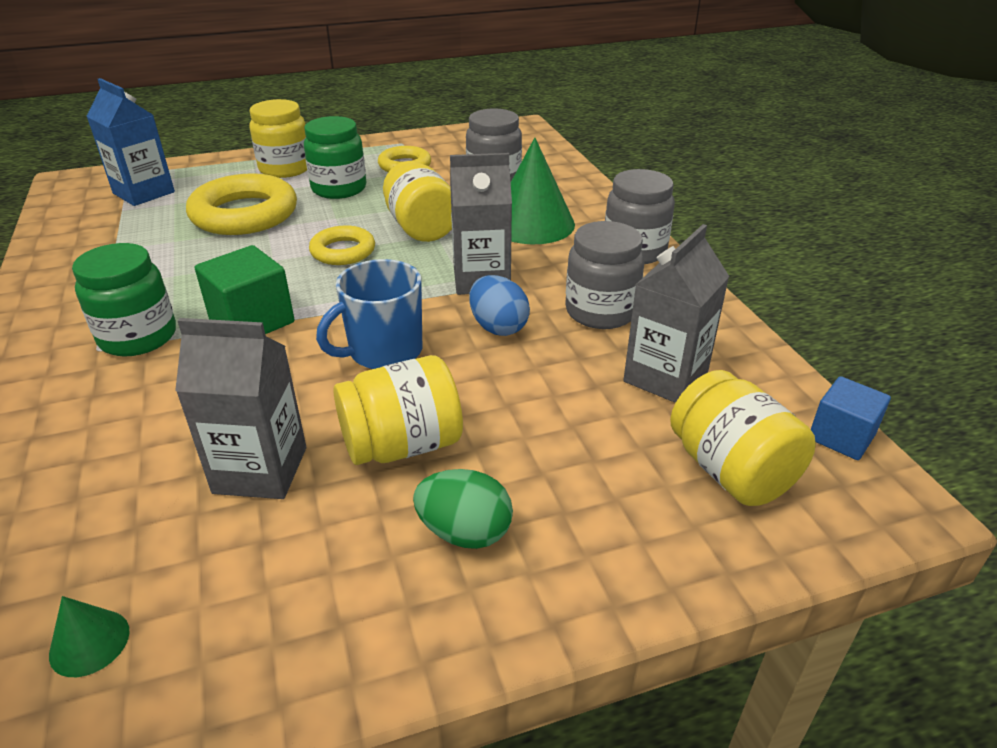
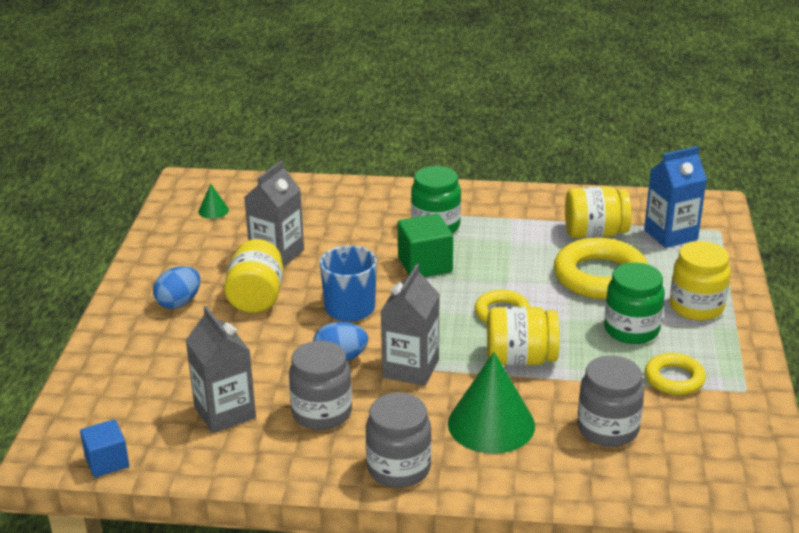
camera: 115 degrees right, 5 degrees down
green egg [413,469,513,549] -> blue egg [153,266,201,309]
yellow jar [670,370,815,506] -> yellow jar moved to [565,187,632,238]

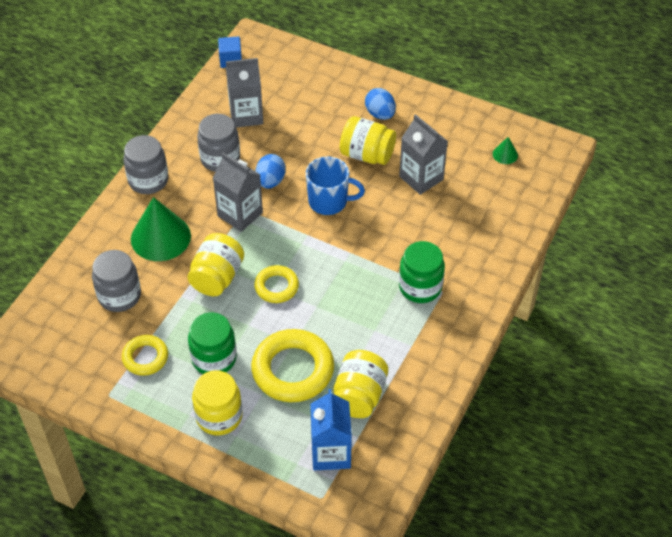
camera: 110 degrees right, 20 degrees up
green cube [398,214,453,277] -> none

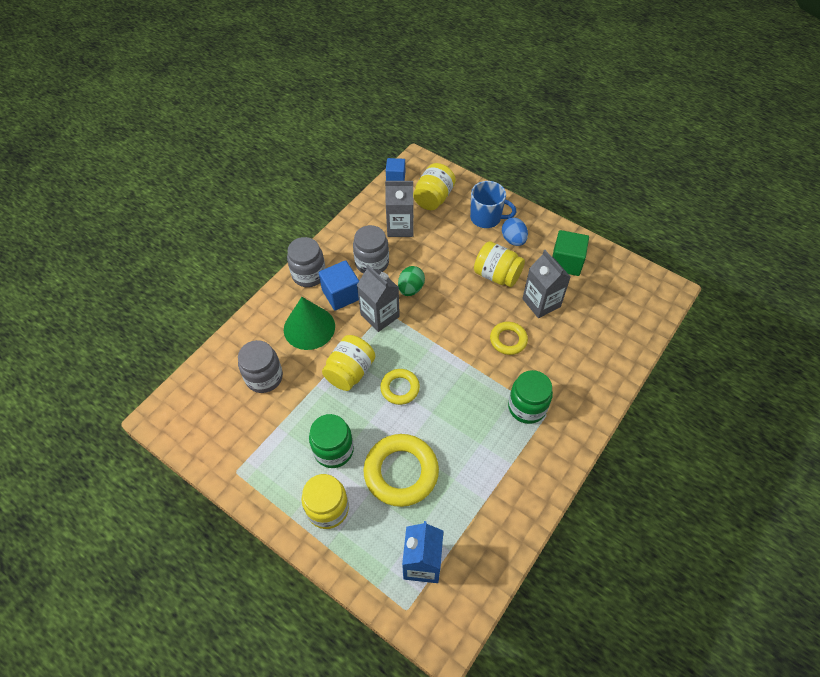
camera: 10 degrees right, 5 degrees up
yellow ring [122,335,168,376] -> yellow ring moved to [490,322,528,355]
blue egg [255,154,286,189] -> green egg [398,266,425,296]
blue mug [306,157,365,215] -> blue mug moved to [470,181,516,228]
yellow jar [334,350,388,418] -> yellow jar moved to [413,163,456,210]
green cone [493,137,518,164] -> none
none -> blue cube [319,260,359,311]
none -> green cube [552,230,589,276]

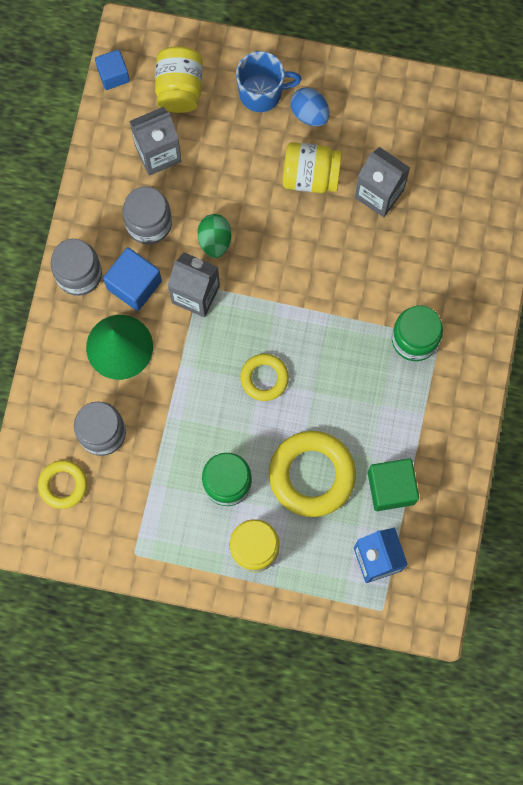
camera: 25 degrees left, 20 degrees up
yellow jar [322,335,375,391] -> none
yellow ring [490,322,528,355] -> yellow ring moved to [38,460,87,509]
green cube [552,230,589,276] -> green cube moved to [368,458,419,511]

